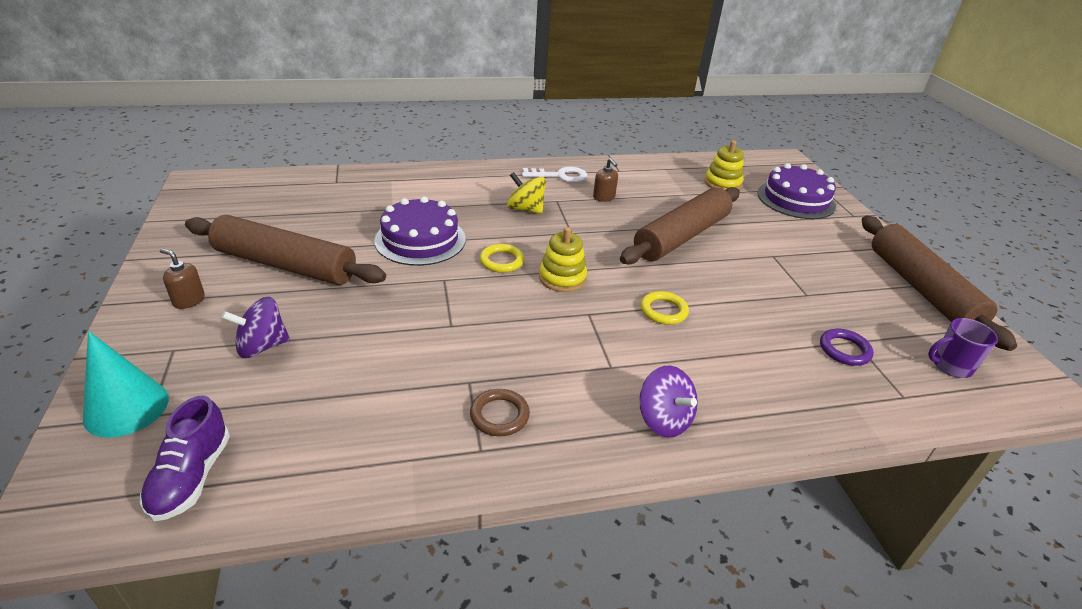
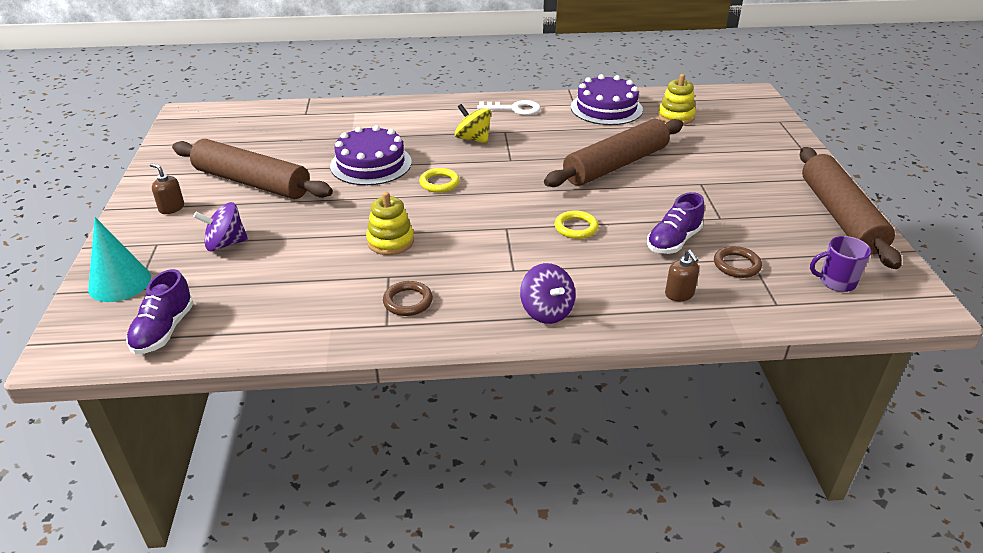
camera: 10 degrees right, 0 degrees up
yellow stacking toy [539,227,587,292] -> yellow stacking toy moved to [366,192,414,255]
brown soap dispenser [593,158,618,202] -> brown soap dispenser moved to [665,250,699,301]
purple cake [757,163,836,219] -> purple cake moved to [571,74,643,125]
purple ring [820,329,874,366] -> brown ring [714,246,762,278]
none -> purple shoe [647,192,705,254]

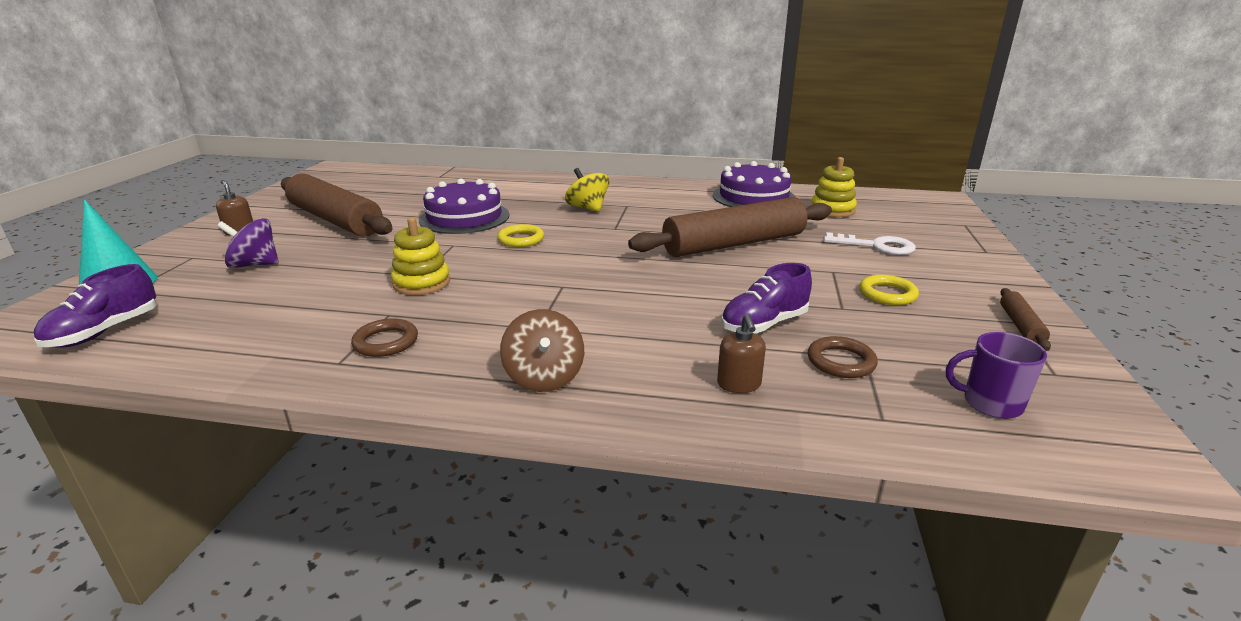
camera: 15 degrees right, 10 degrees down
white key [477,100,541,115] -> white key moved to [824,232,916,255]
purple spinning top [520,263,575,324] -> brown spinning top [500,309,584,392]
yellow ring [555,210,599,239] -> yellow ring moved to [860,275,919,305]
brown rolling pin [800,147,902,269] -> brown rolling pin [1000,288,1051,351], size x0.41

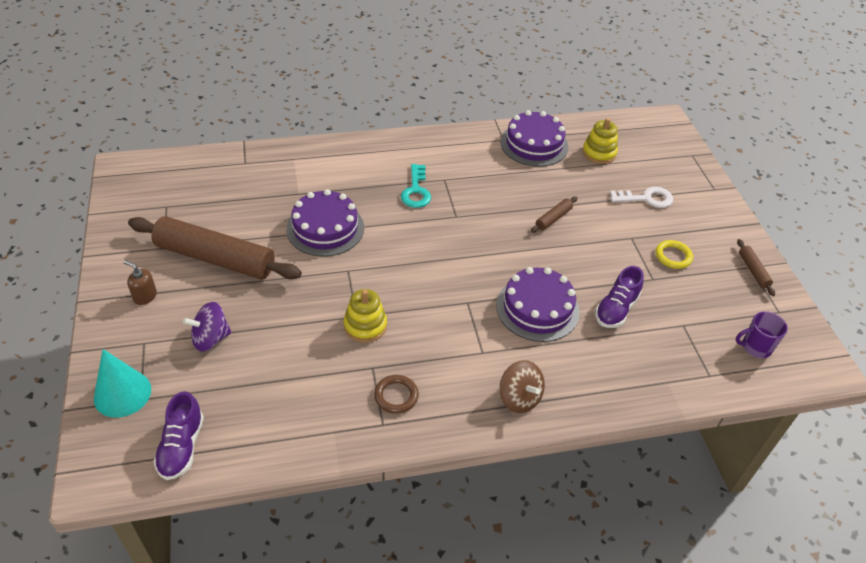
camera: 25 degrees left, 20 degrees up
yellow ring [497,224,544,247] -> none
yellow spinning top [565,168,609,212] -> turquoise key [401,164,431,208]
brown rolling pin [628,197,832,257] -> brown rolling pin [531,197,578,233], size x0.41
brown soap dispenser [717,314,766,393] -> none
brown ring [808,336,878,378] -> none
none -> purple cake [496,267,580,342]

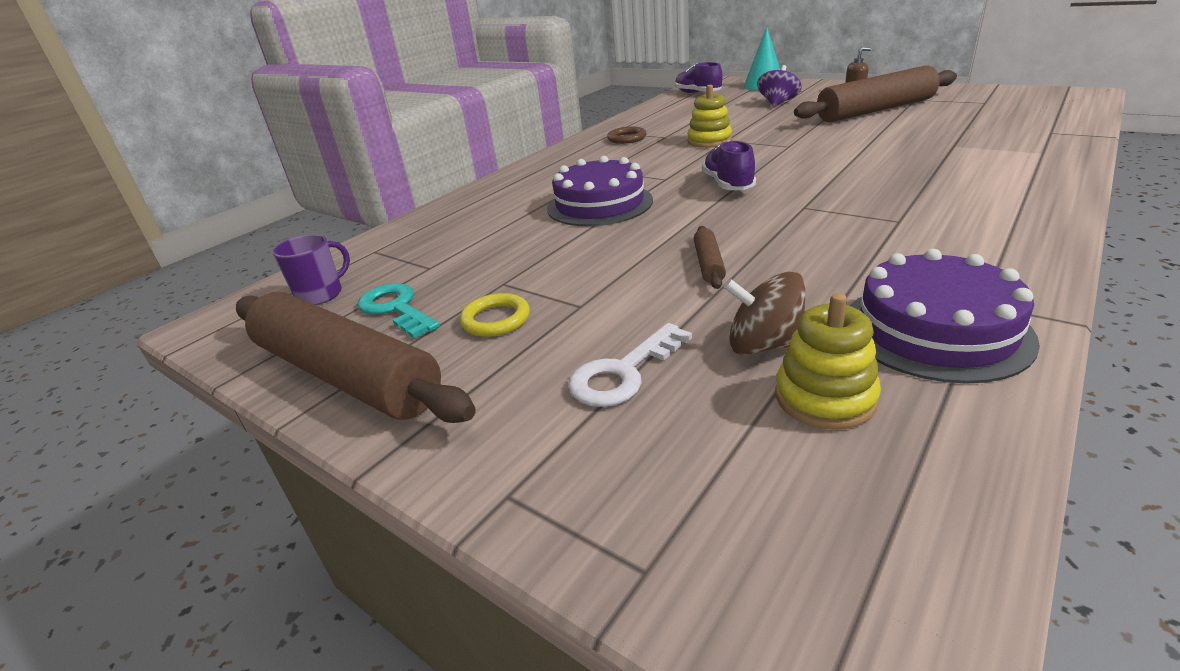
camera: 145 degrees right, 15 degrees down
purple cake [286,189,364,256] -> none
turquoise key [401,164,431,208] -> turquoise key moved to [357,283,440,338]
brown spinning top [499,360,545,413] -> brown spinning top moved to [724,272,806,355]
purple shoe [595,266,644,328] -> purple shoe moved to [702,140,756,190]
brown rolling pin [737,239,775,296] -> brown rolling pin [236,292,476,423], size x2.42

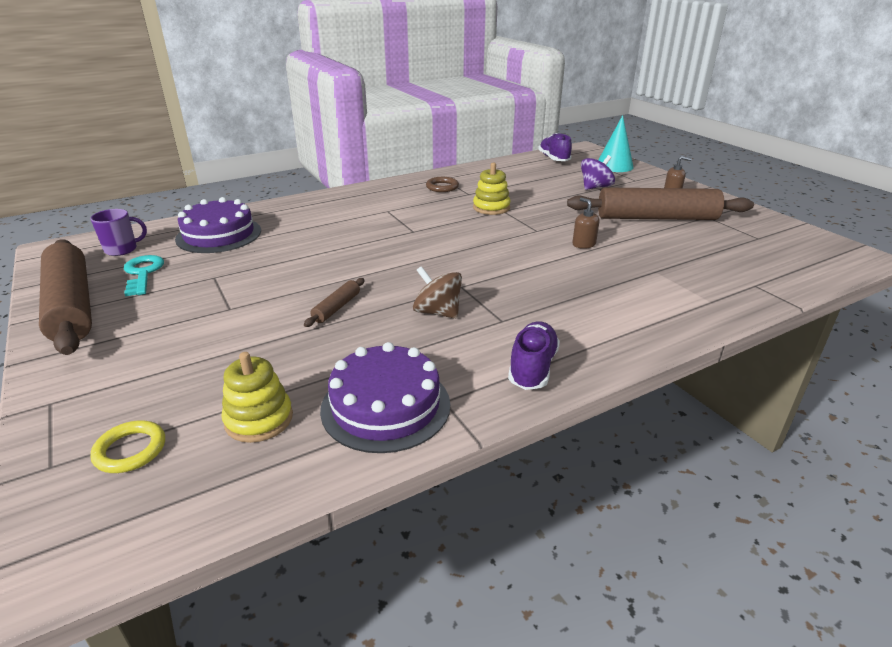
camera: 20 degrees right, 0 degrees up
yellow ring [460,293,530,337] -> yellow ring moved to [90,420,165,473]
purple cake [547,156,653,226] -> purple cake moved to [175,197,261,253]
white key [568,323,692,407] -> none
purple shoe [702,140,756,190] -> purple shoe moved to [508,322,560,390]
brown spinning top [724,272,806,355] -> brown spinning top moved to [413,266,462,319]
none -> brown soap dispenser [572,198,599,249]

